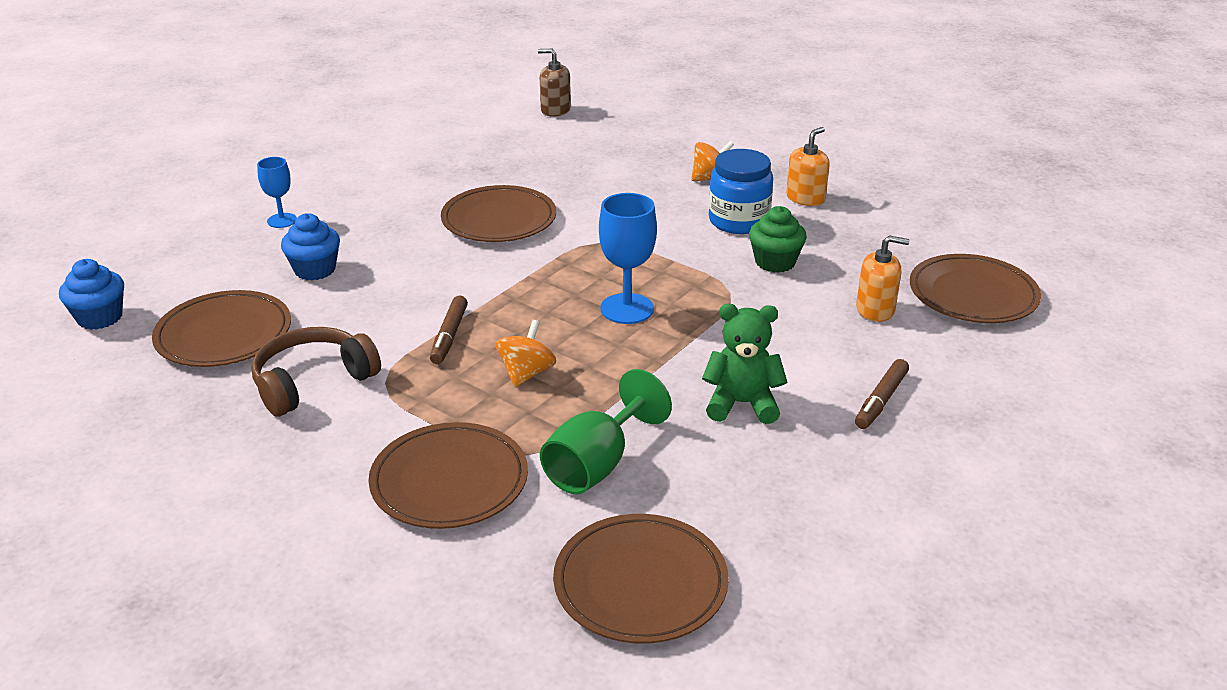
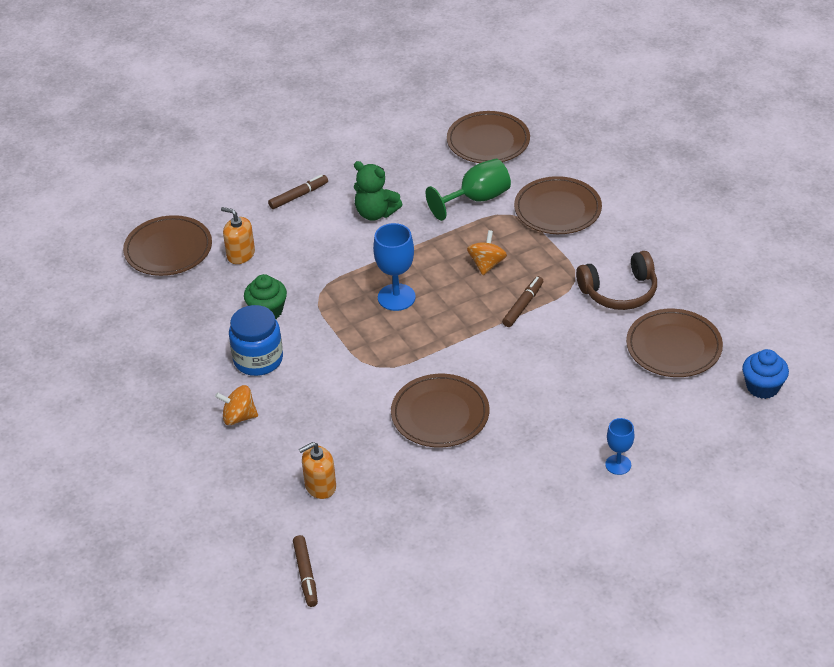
camera: 155 degrees left, 10 degrees up
blue cupcake [281,213,340,280] -> none
orange spinning top [496,320,556,387] -> orange spinning top turned 150 degrees clockwise [467,230,507,275]
brown soap dispenser [538,49,571,117] -> brown marker [293,535,318,607]
orange soap dispenser [786,127,830,206] -> orange soap dispenser moved to [299,442,336,499]

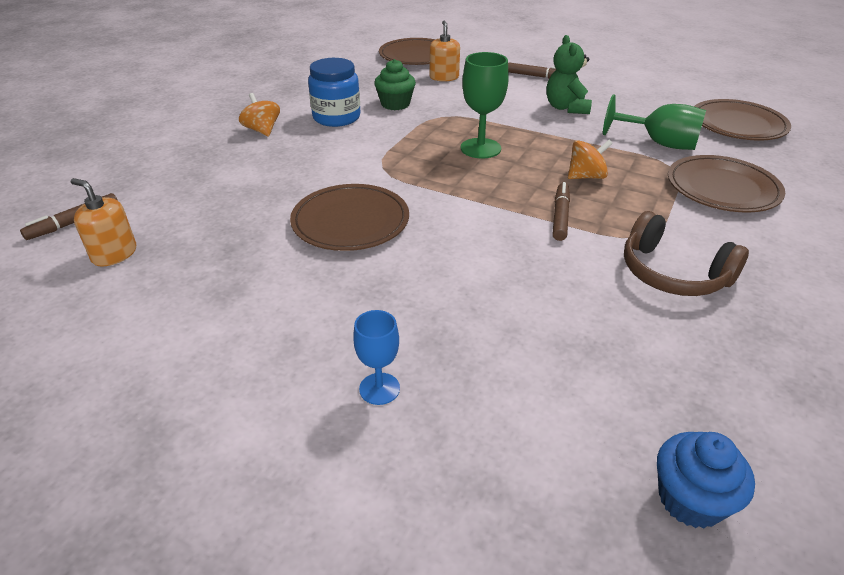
camera: 55 degrees right, 5 degrees down
orange soap dispenser [299,442,336,499] -> orange soap dispenser moved to [71,178,136,267]
blue goblet [373,223,416,311] -> green goblet [461,52,509,158]
brown marker [502,276,543,327] -> brown marker turned 75 degrees counterclockwise [552,182,570,241]
brown plate [626,309,723,377] -> none

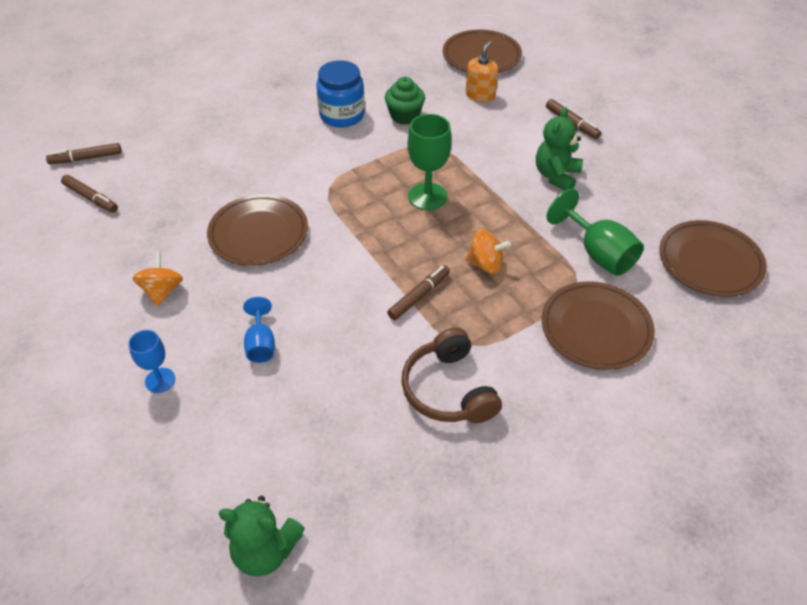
camera: 30 degrees right, 10 degrees up
orange soap dispenser [71,178,136,267] -> brown marker [61,175,118,213]
orange spinning top [239,93,280,137] -> orange spinning top moved to [132,252,183,306]
blue cupcake [657,432,755,528] -> green teddy bear [219,496,305,576]
none -> blue goblet [243,297,275,363]

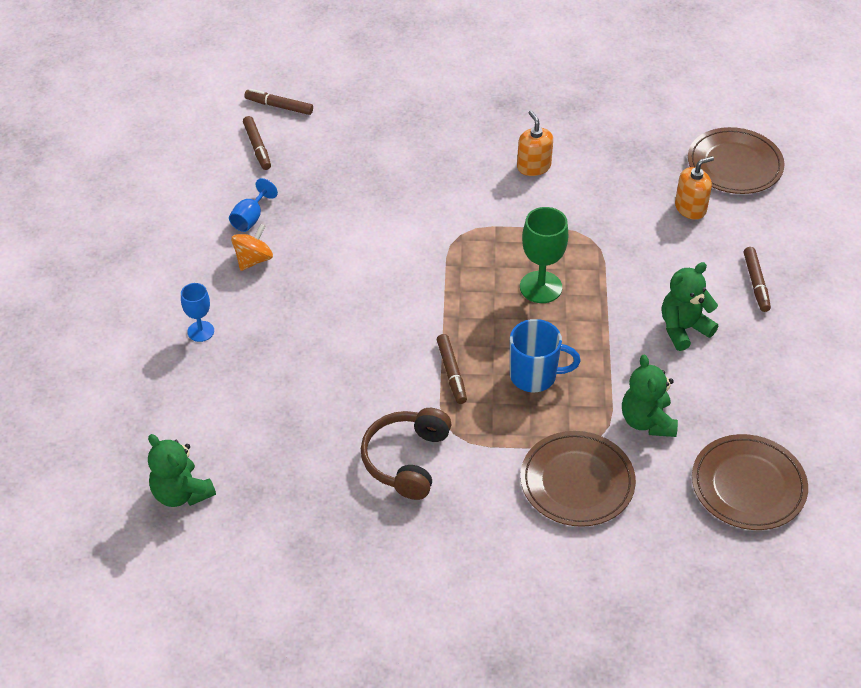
camera: 35 degrees right, 0 degrees up
brown plate [207,194,308,266] -> none
blue goblet [243,297,275,363] -> blue goblet moved to [229,178,278,232]
blue jar [316,60,365,128] -> orange soap dispenser [517,111,553,176]
green cupcake [385,77,425,125] -> none
brown marker [387,265,450,320] -> brown marker turned 90 degrees clockwise [437,334,467,404]
orange spinning top [466,229,511,274] -> blue mug [510,319,581,392]
green goblet [547,189,644,276] -> green teddy bear [622,355,678,437]

